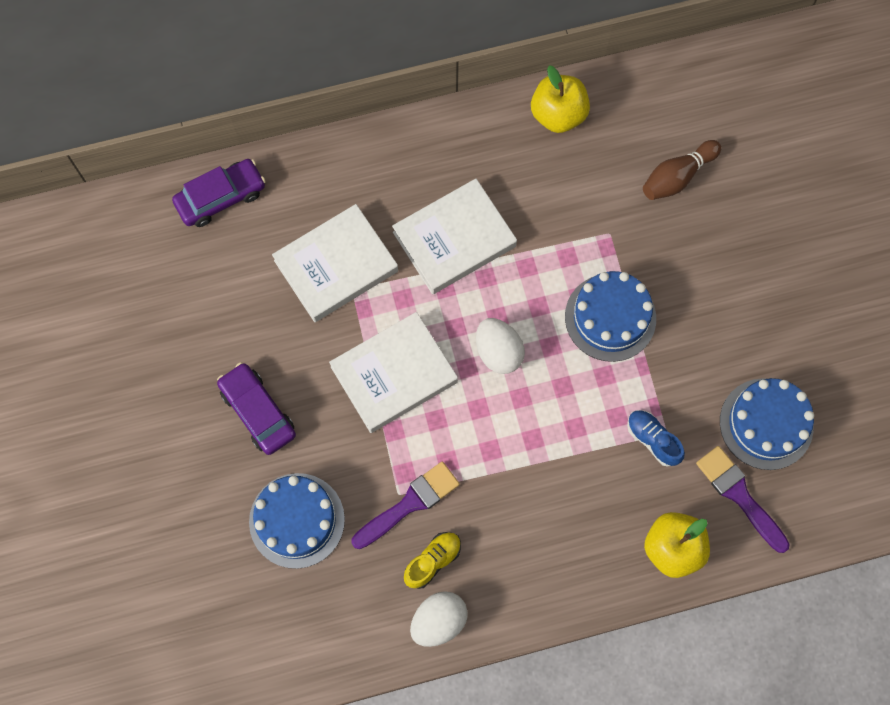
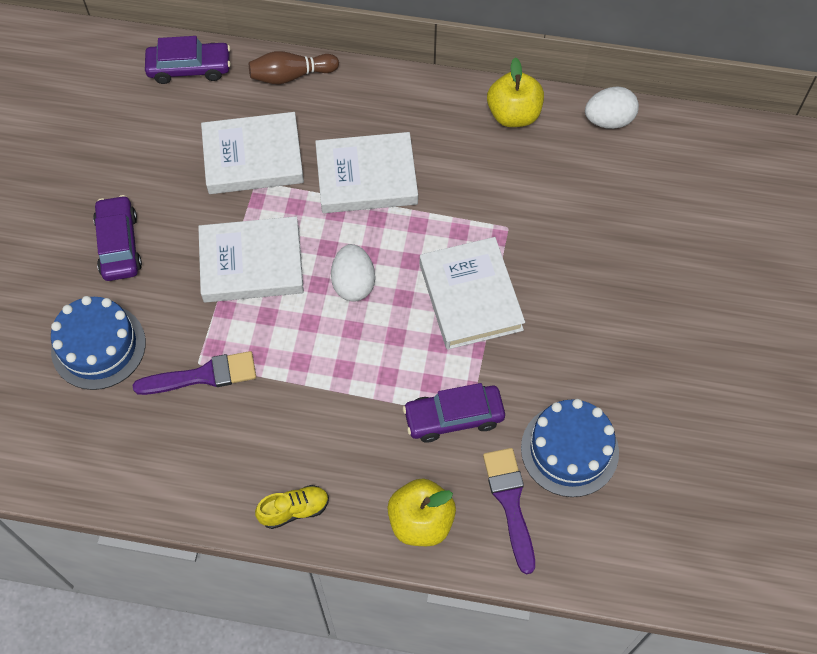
camera: 25 degrees right, 10 degrees down
yellow shoe [404,532,461,589] -> yellow shoe moved to [255,485,329,529]
white egg [410,591,468,647] -> white egg moved to [585,86,639,129]
blue cake [565,271,656,362] -> white book [420,237,525,350]
blue shoe [627,410,685,467] -> purple car [403,383,505,442]
brown bowling pin [643,140,721,200] -> brown bowling pin moved to [249,51,339,84]

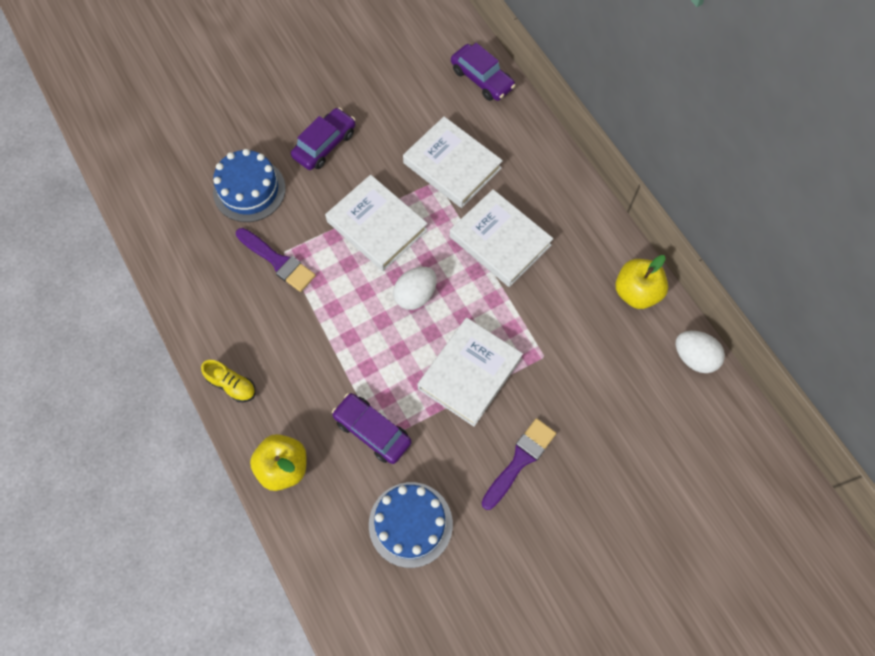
camera: 50 degrees right, 5 degrees up
brown bowling pin [249,51,339,84] -> none
purple brush [483,448,535,575] -> purple brush moved to [482,418,556,510]

